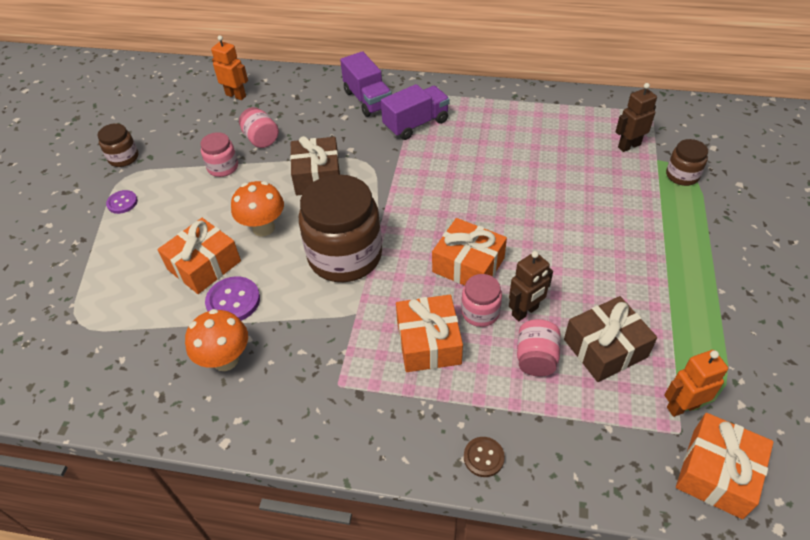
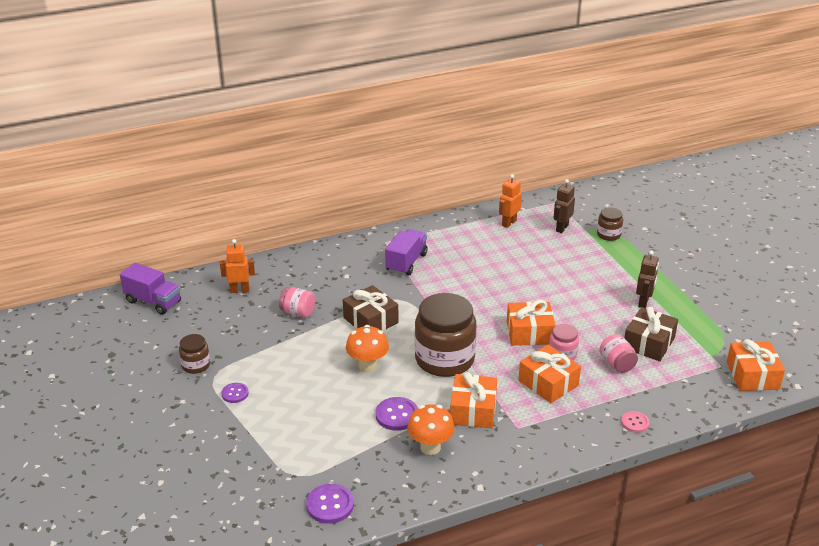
camera: 35 degrees left, 15 degrees down
orange gift [158,218,241,294] -> orange gift moved to [450,372,497,428]
pink jar [200,132,238,177] -> none
purple truck [340,51,392,117] -> purple truck moved to [120,263,181,315]
brown button [464,437,505,477] -> pink button [621,411,650,433]
brown robot [509,251,553,321] -> brown robot moved to [636,250,659,308]
orange robot [664,350,728,417] -> orange robot moved to [499,174,522,228]
none -> purple button [306,484,354,524]

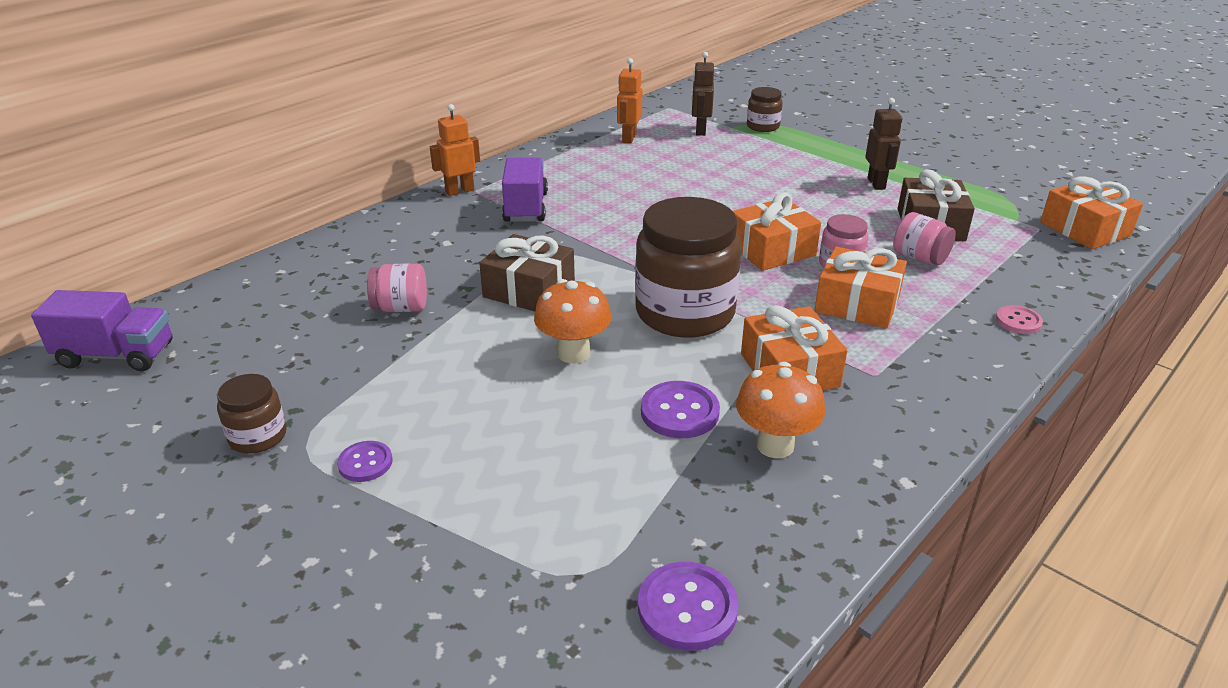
camera: 25 degrees left, 0 degrees up
orange robot [220,239,255,293] -> orange robot moved to [430,104,480,196]

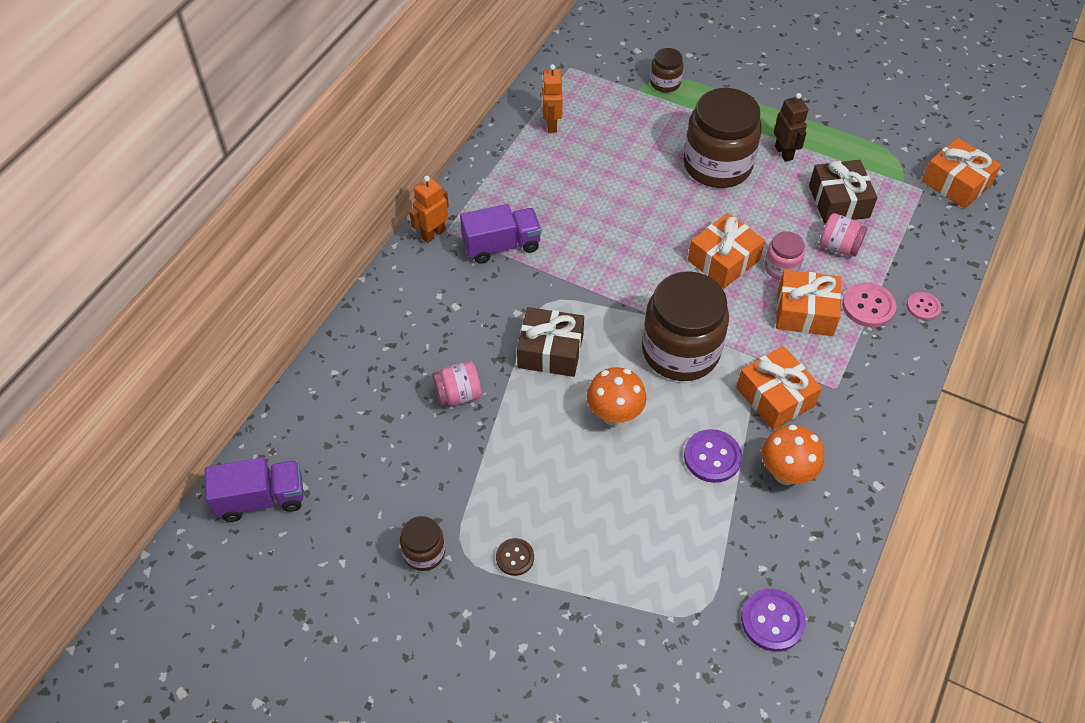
camera: 15 degrees left, 20 degrees up
purple button [337,441,392,482] -> brown button [496,538,534,576]
purple truck [502,157,548,222] -> purple truck turned 90 degrees clockwise [460,204,542,264]
brown robot [692,52,714,136] -> none
none -> brown jar [683,88,762,188]
none -> pink button [842,282,896,327]

